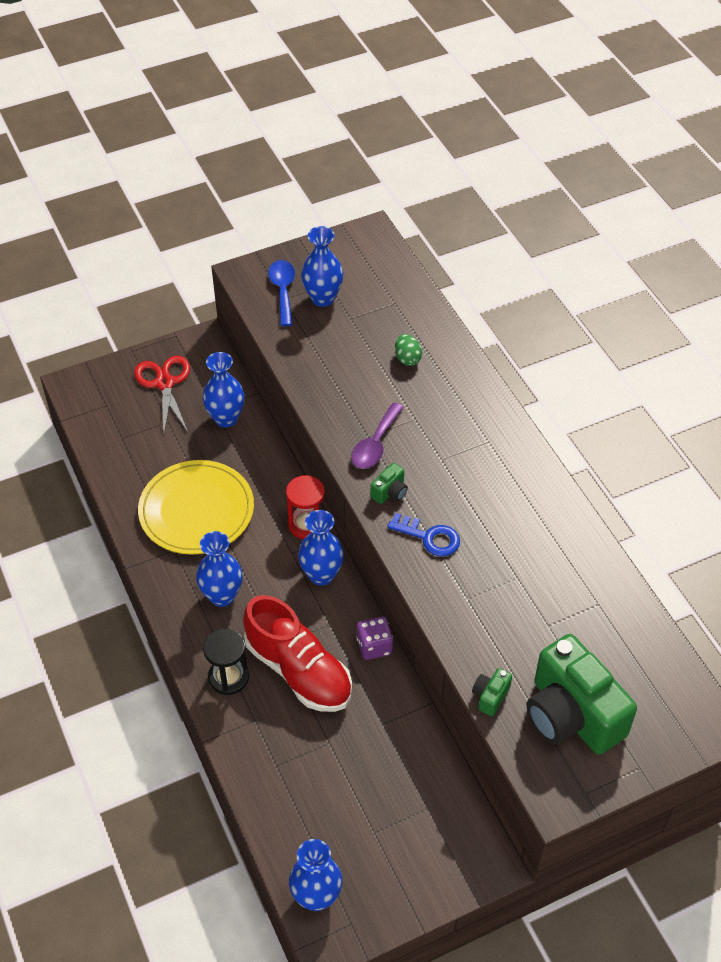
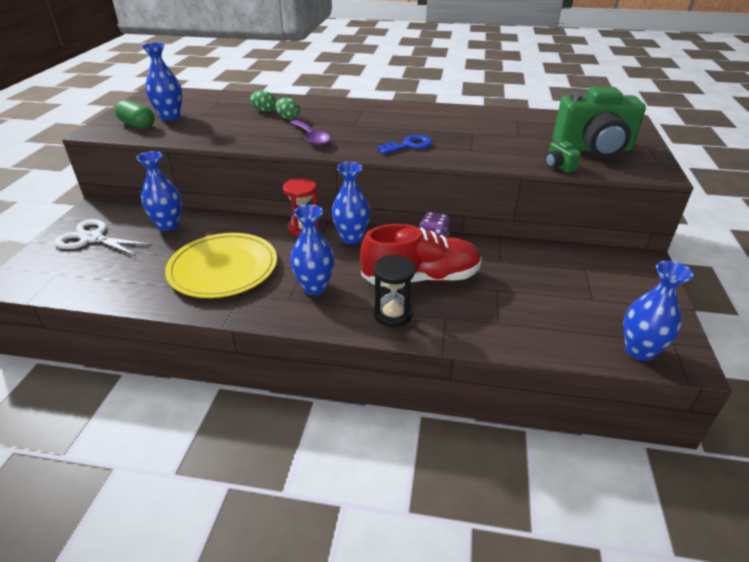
camera: 55 degrees left, 15 degrees down
red scissors [134,355,190,436] -> white scissors [54,219,152,256]
blue spoon [268,260,295,326] -> green capsule [115,100,155,129]
green camera [371,463,408,504] -> none
none -> green egg [275,98,300,120]

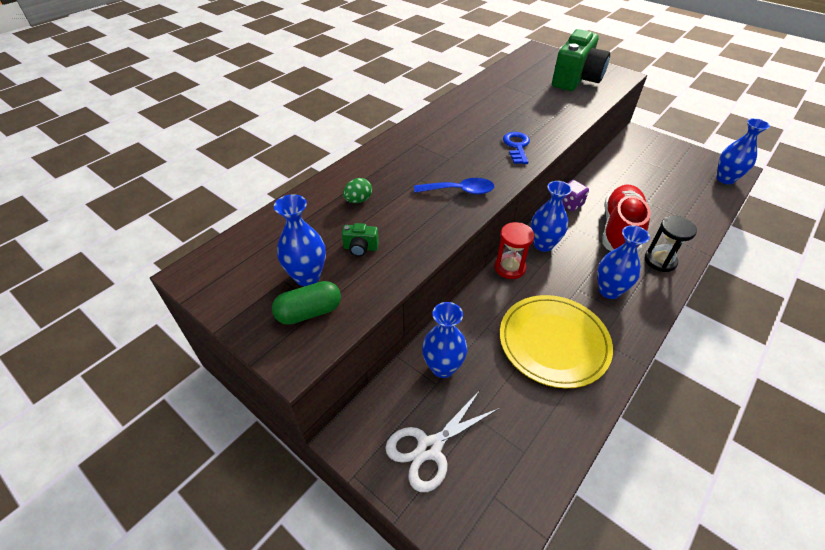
camera: 60 degrees left, 10 degrees up
green egg [275,98,300,120] -> none
purple spoon [290,120,331,146] -> blue spoon [414,178,494,194]
green camera [545,140,581,173] -> green camera moved to [342,223,379,257]

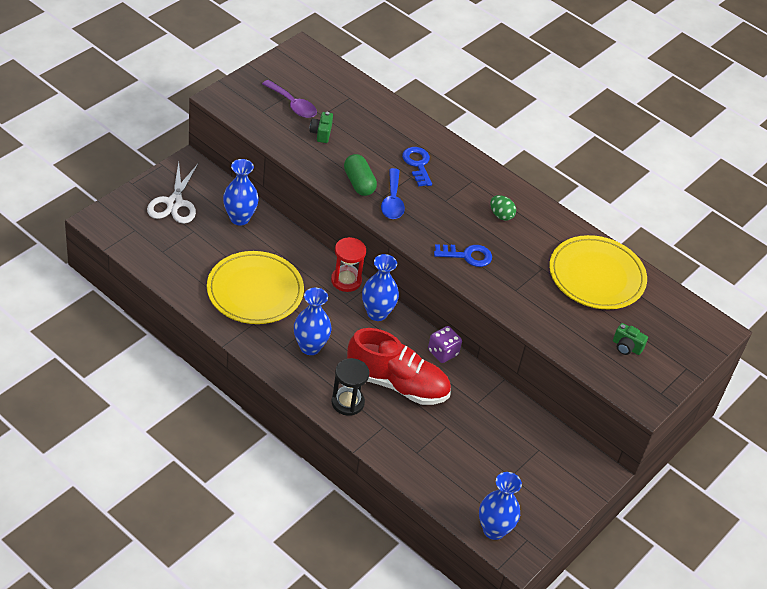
camera: 85 degrees right, 0 degrees up
green capsule [272,281,341,325] -> green capsule moved to [344,154,377,196]
blue vase [274,194,326,286] -> purple spoon [262,80,317,118]
green egg [343,178,372,203] -> green egg moved to [490,195,516,221]
white scissors [385,390,500,492] -> white scissors turned 135 degrees counterclockwise [147,162,199,224]
green camera [552,29,610,91] -> green camera [613,323,648,355], size x0.40
none -> blue key [402,147,432,187]
none -> yellow plate [549,235,647,309]

